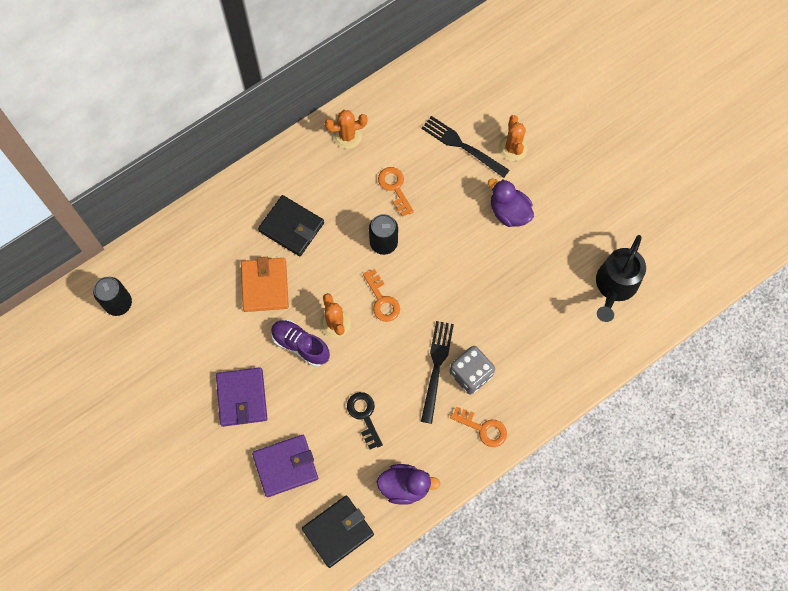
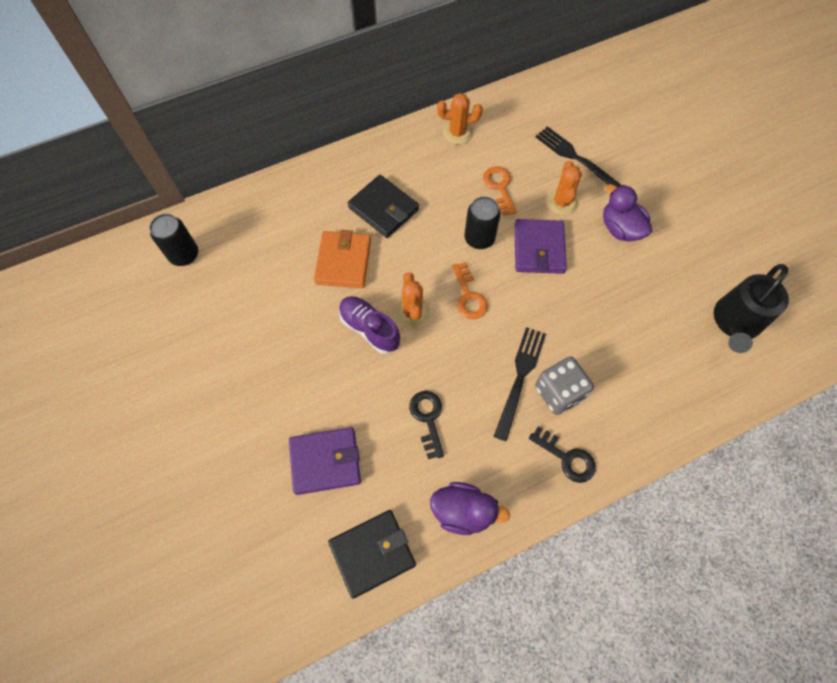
camera: 10 degrees right, 5 degrees down
purple wallet [216,367,267,427] -> purple wallet moved to [514,219,567,274]
orange key [450,406,507,447] -> black key [529,426,596,483]
orange cactus [499,115,528,161] -> orange cactus moved to [546,161,582,215]

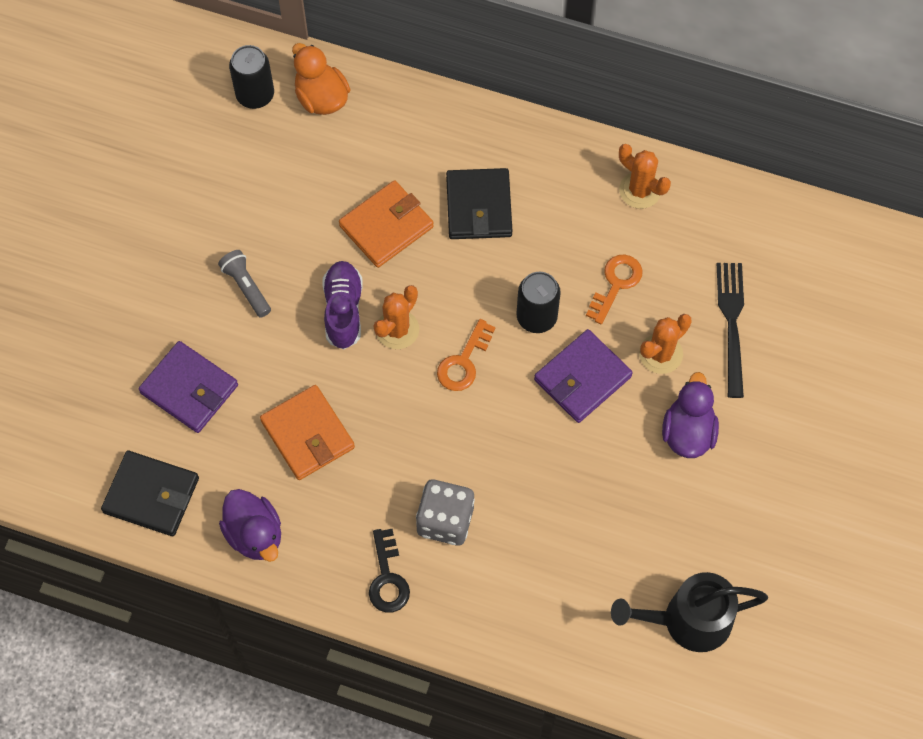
camera: 45 degrees right, 0 degrees up
black key [409,391,444,459] -> orange wallet [260,385,355,480]
black fork [493,327,546,441] -> none
none -> grey flashlight [218,250,271,318]
none -> orange duck [292,43,351,115]

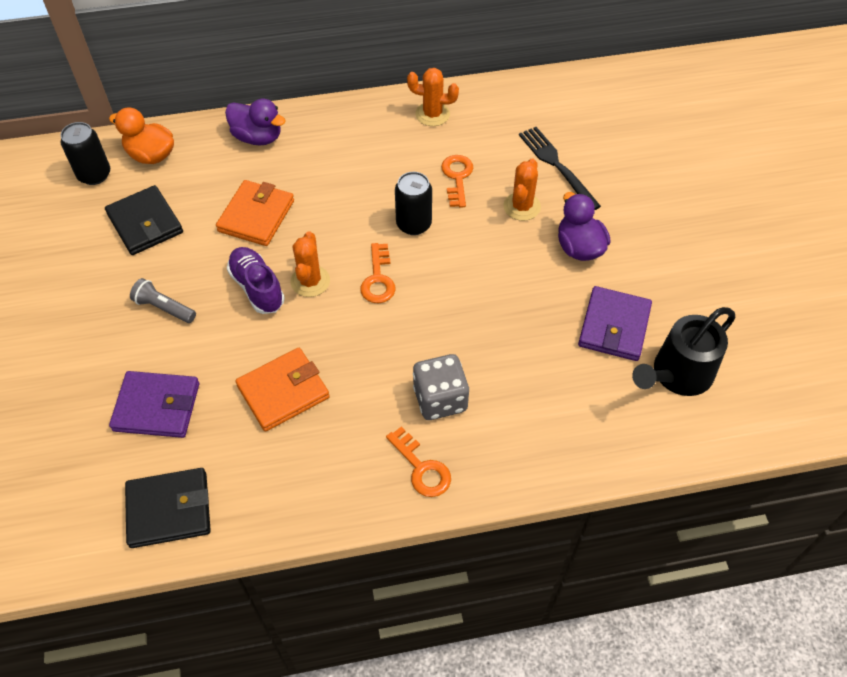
camera: 30 degrees left, 10 degrees down
purple duck [219,489,281,562] -> purple duck moved to [225,99,286,145]
orange wallet [260,385,355,480] -> orange wallet turned 60 degrees counterclockwise [236,348,330,432]
black key [369,529,410,613] -> orange key [386,427,451,497]
black wallet [446,168,512,239] -> black wallet moved to [105,185,183,255]
purple wallet [534,329,633,423] -> purple wallet moved to [578,286,652,361]

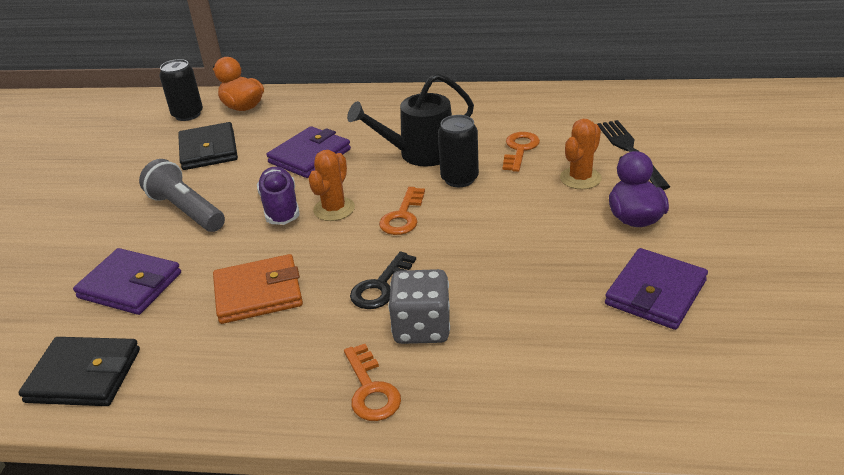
camera: 20 degrees right, 20 degrees down
grey flashlight [130,278,196,323] -> grey flashlight [139,159,225,232], size x1.58
orange wallet [216,180,294,246] -> purple wallet [267,126,351,178]
purple duck [225,99,286,145] -> none
orange cactus [407,68,459,126] -> none
black watering can [632,307,735,396] -> black watering can moved to [347,73,474,166]
none -> black key [350,252,416,309]

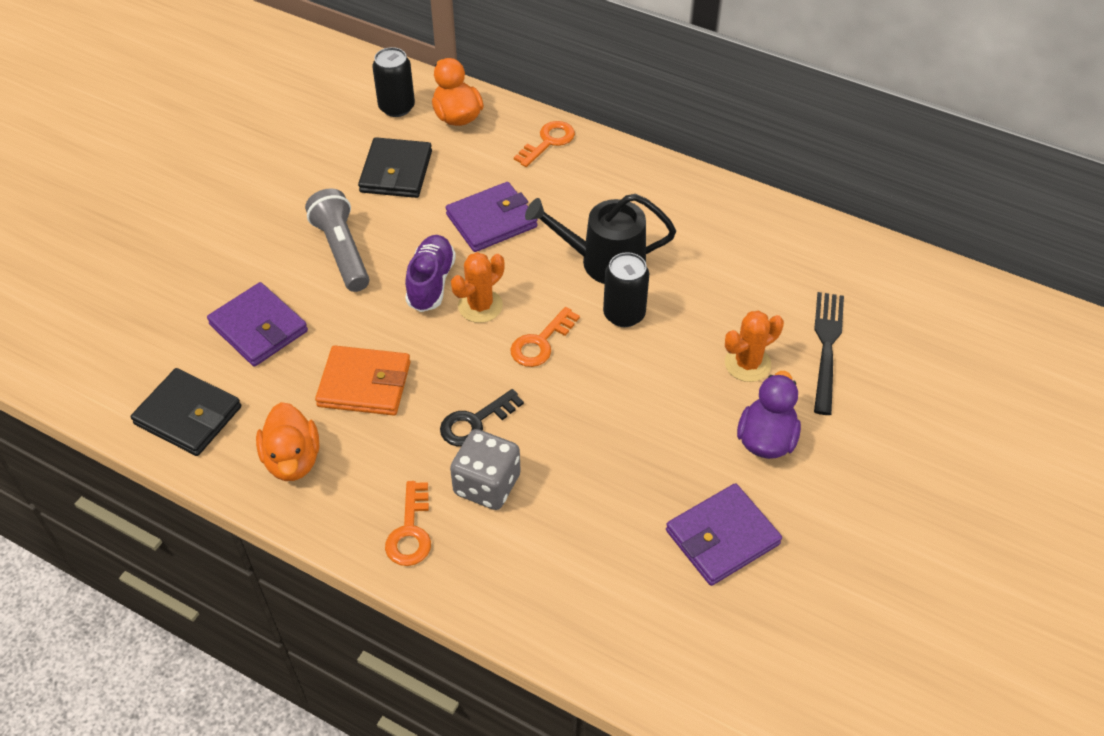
camera: 20 degrees right, 15 degrees up
orange key [503,132,540,172] -> orange key moved to [514,121,575,167]
none -> orange duck [256,402,319,481]

